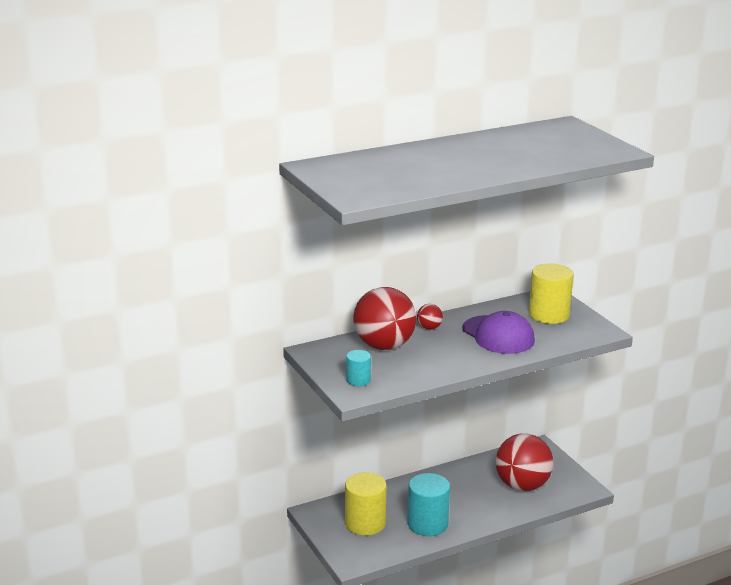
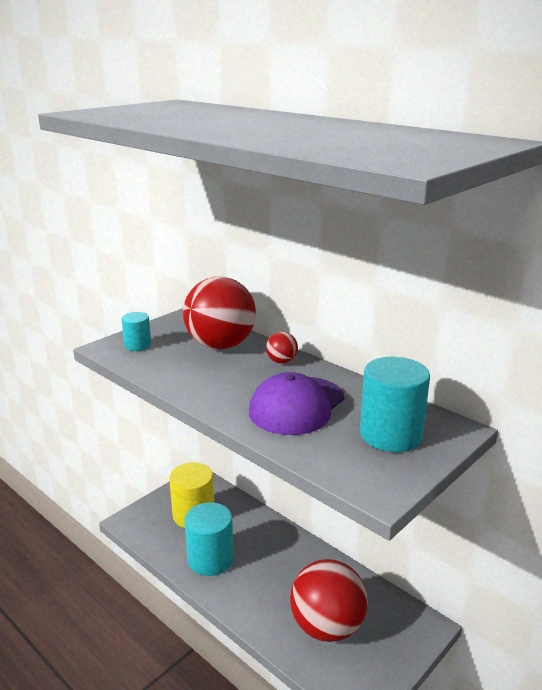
camera: 70 degrees right, 0 degrees up
yellow cylinder [529,263,574,324] -> turquoise cylinder [360,357,430,452]

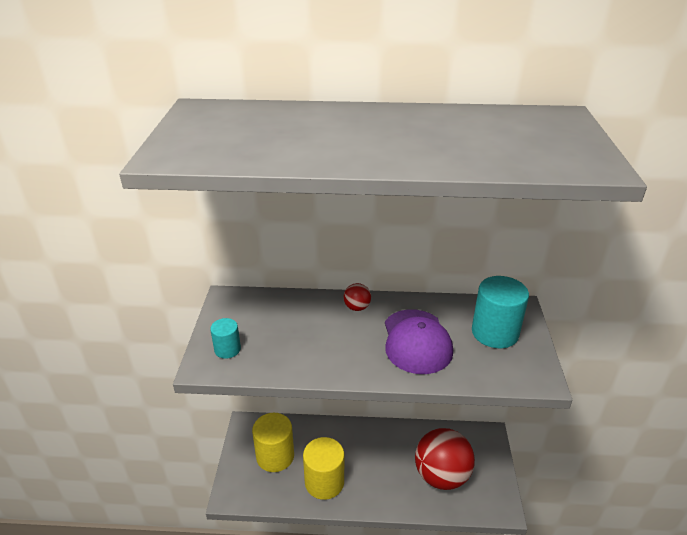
camera: 40 degrees left, 10 degrees up
red ball [183,276,256,349] -> none
turquoise cylinder [185,502,234,576] -> yellow cylinder [303,437,344,500]

